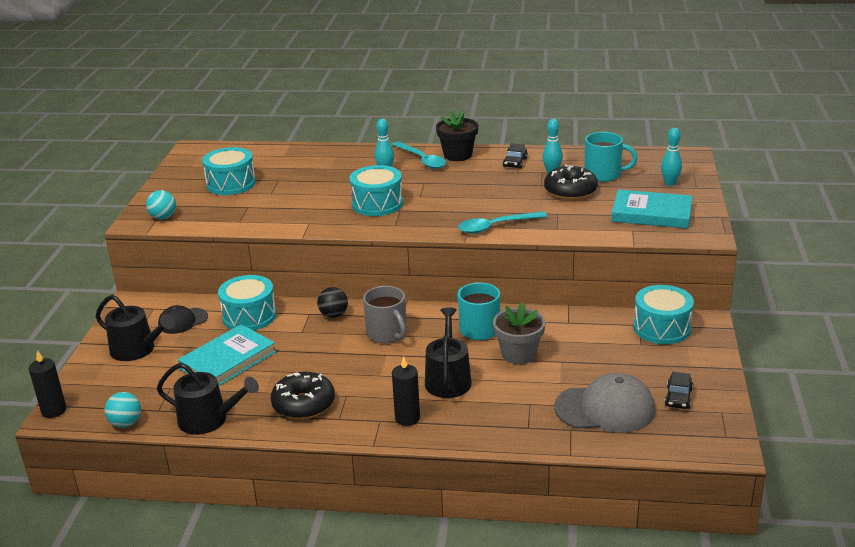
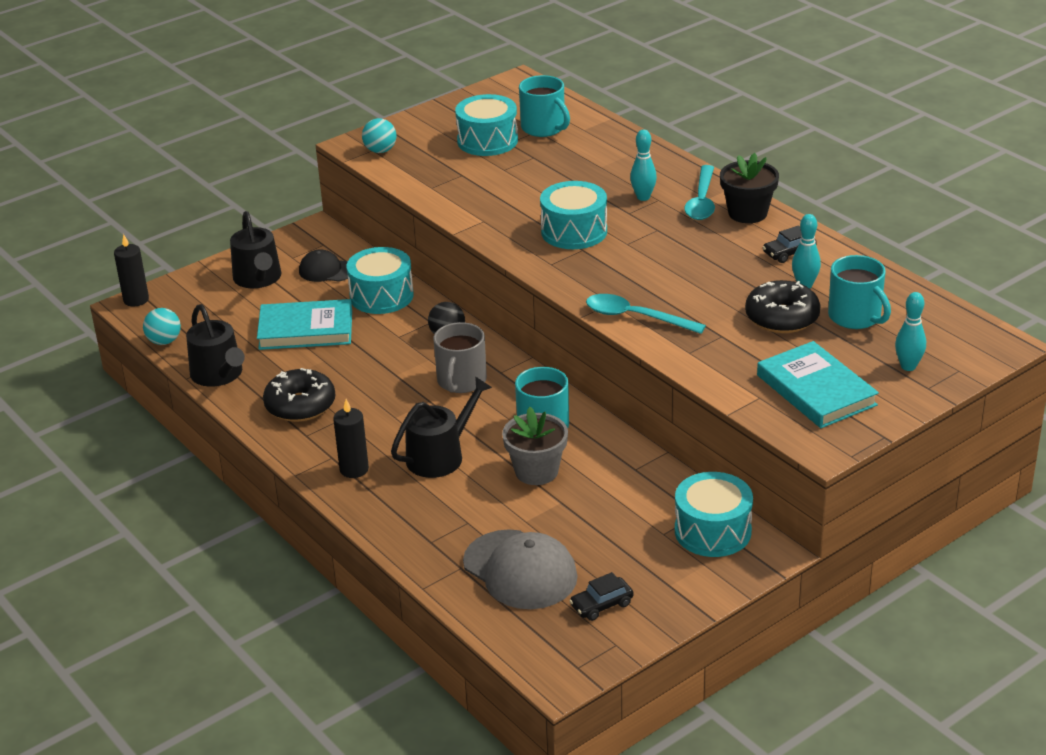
camera: 45 degrees right, 5 degrees up
none -> turquoise mug [519,75,570,137]

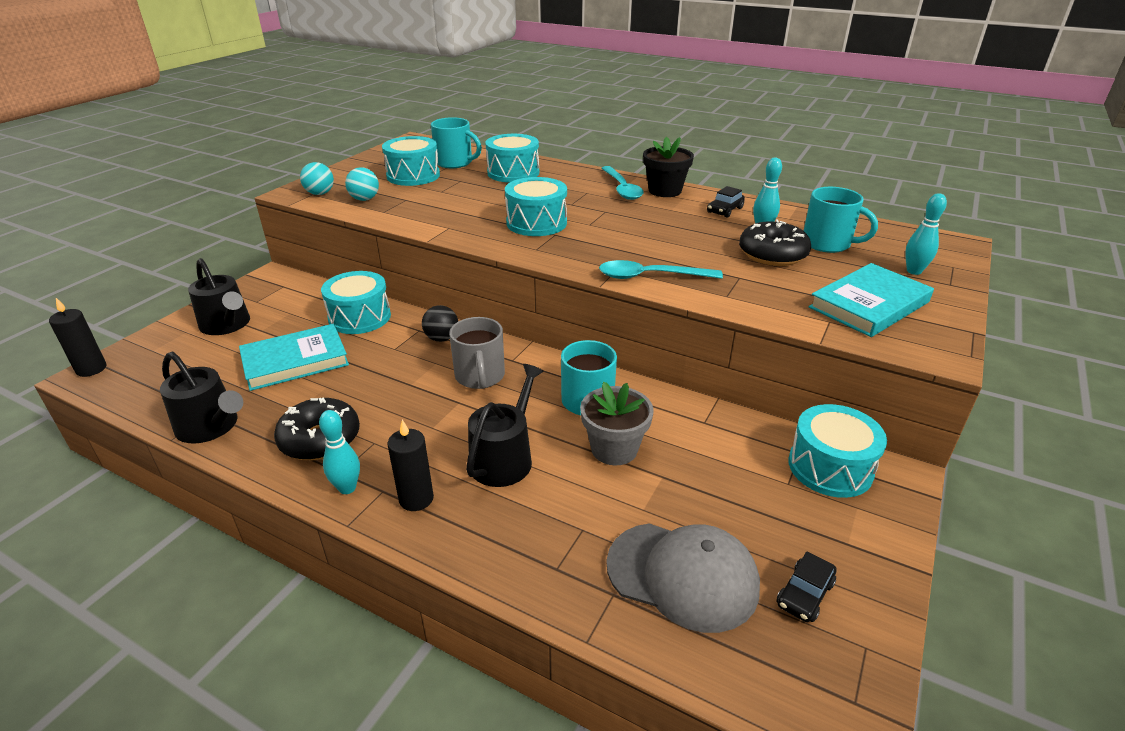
camera: 25 degrees left, 0 degrees up
turquoise ball [143,308,181,345] -> turquoise ball moved to [345,167,379,201]
black cap [299,249,348,282] -> none
turquoise bowling pin [630,129,657,201] -> turquoise bowling pin moved to [319,410,360,494]
turquoise book [757,341,879,428] -> turquoise book turned 75 degrees counterclockwise [809,263,934,337]
none -> turquoise drum [485,134,539,183]

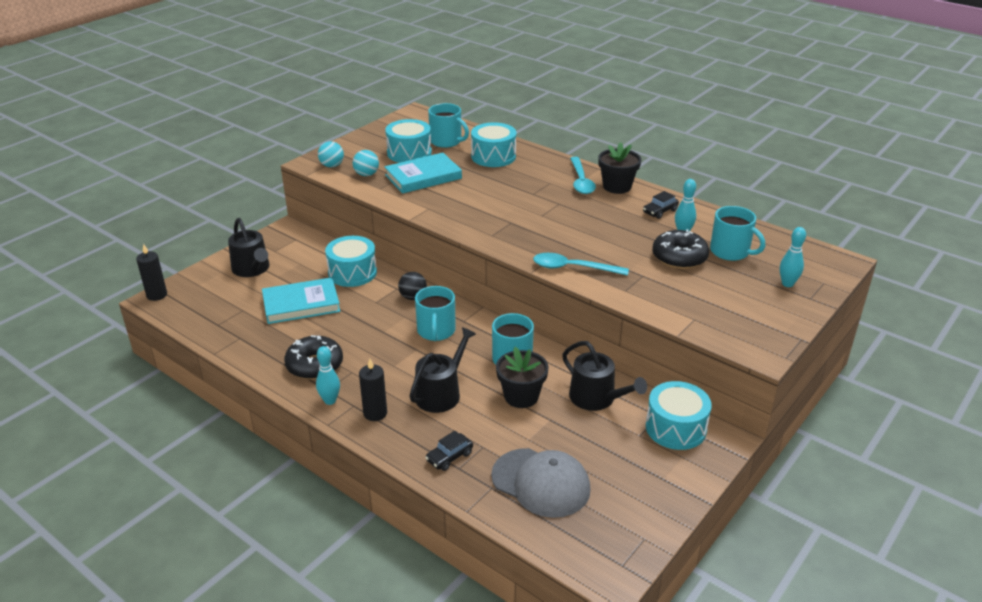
camera: 10 degrees right, 0 degrees up
black watering can [160,352,243,443] -> black watering can moved to [562,341,647,411]
grey mug [449,317,505,389] -> turquoise mug [415,286,456,341]
turquoise drum [505,177,567,236] -> none
grey flower pot [580,382,654,465] -> black flower pot [496,347,549,408]
black car [776,552,836,622] -> black car moved to [425,431,473,471]
turquoise book [809,263,934,337] -> turquoise book moved to [385,153,462,194]

